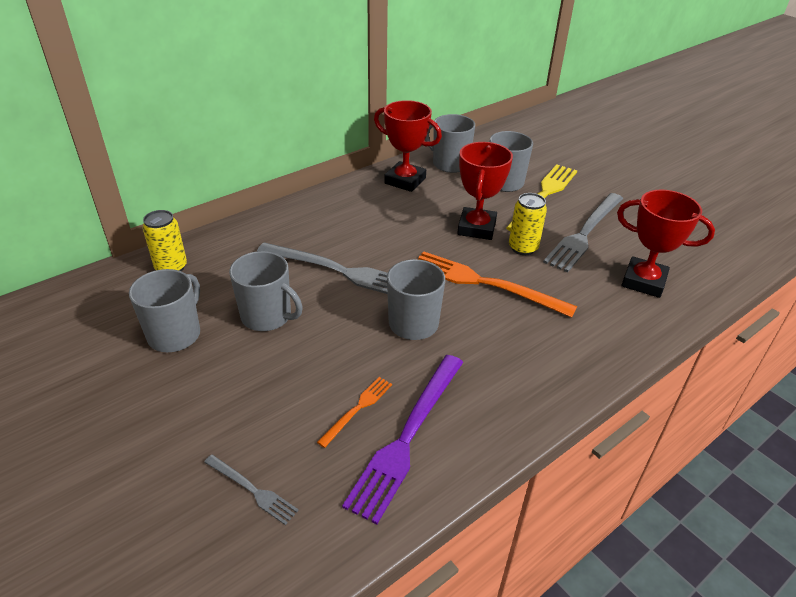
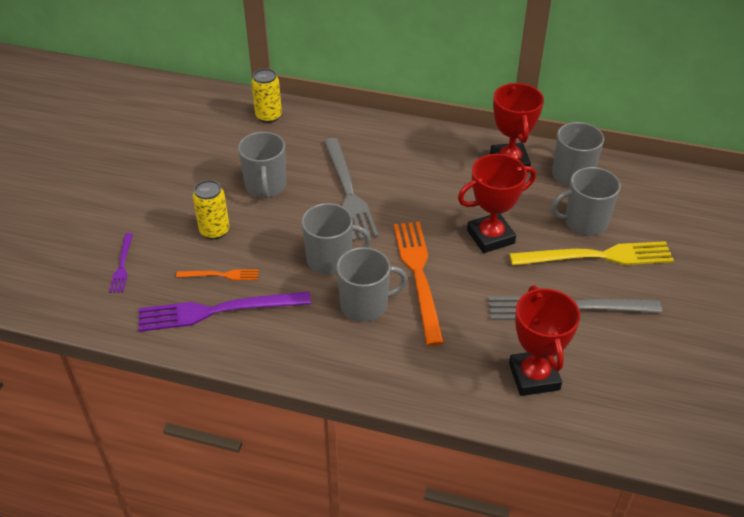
camera: 55 degrees right, 5 degrees up
grey mug [129,269,200,352] -> grey mug moved to [336,247,407,322]
grey fork [204,454,299,525] -> purple fork [109,233,133,293]
yellow can [509,193,547,255] -> yellow can moved to [193,180,230,240]

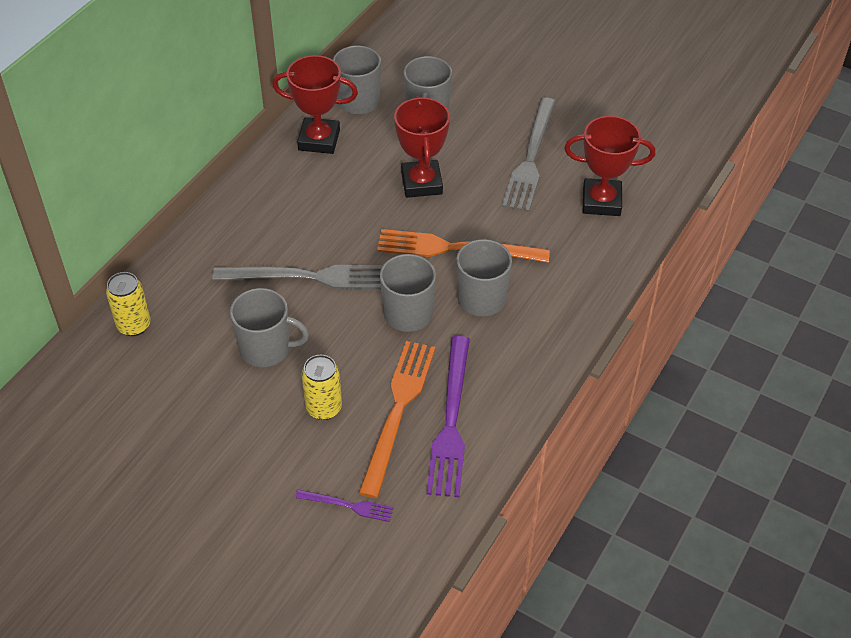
camera: 75 degrees left, 5 degrees up
orange fork [176,269,259,280] -> orange fork [359,341,435,498], size x2.03
yellow fork [509,241,674,266] -> none

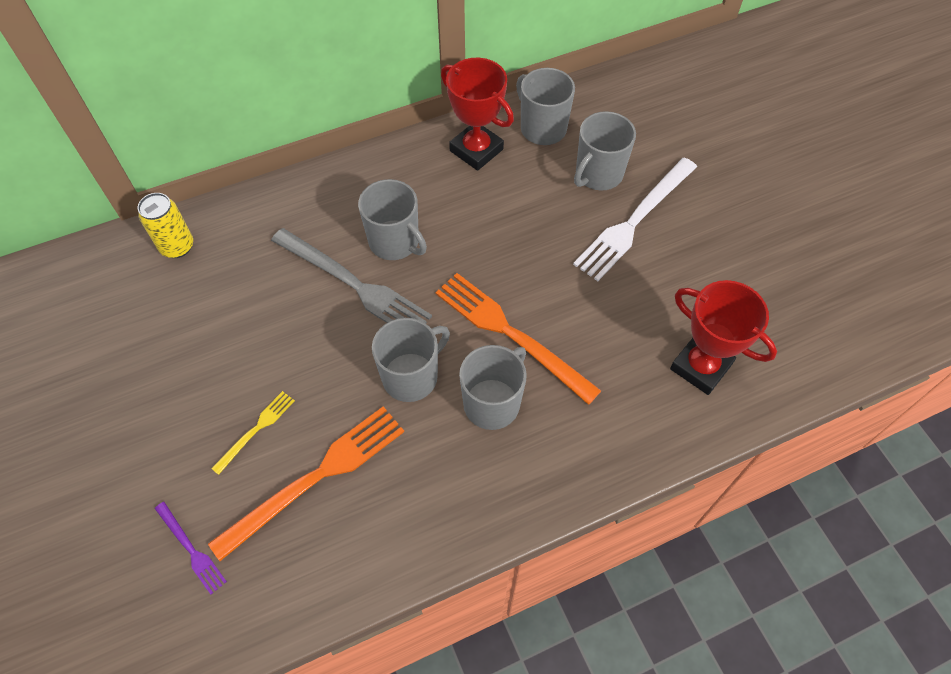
camera: 35 degrees right, 10 degrees up
grey mug [230,288,309,367] -> grey mug moved to [358,179,427,260]
yellow can [302,355,342,420] -> yellow fork [211,391,295,475]
red trophy [394,96,450,198] -> none
purple fork [426,336,470,497] -> none
grey fork [502,97,556,212] -> none
none -> white fork [573,158,697,281]

